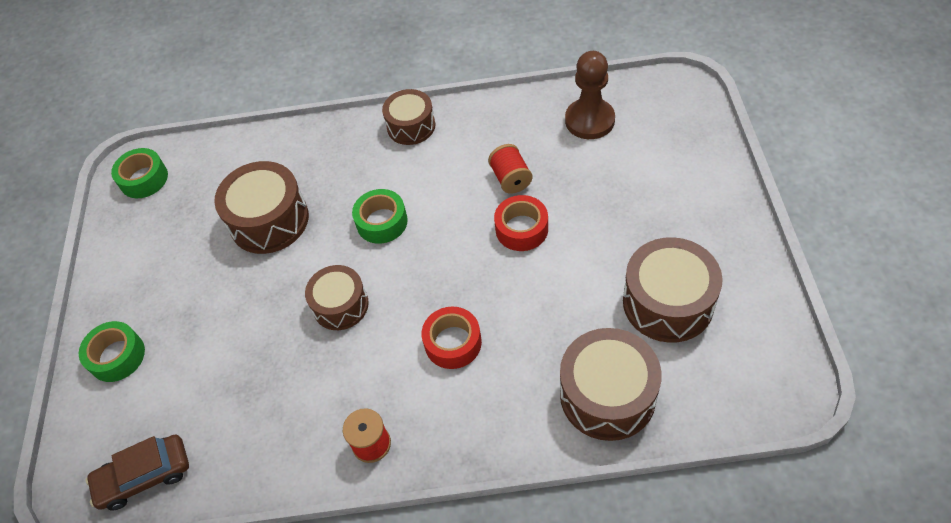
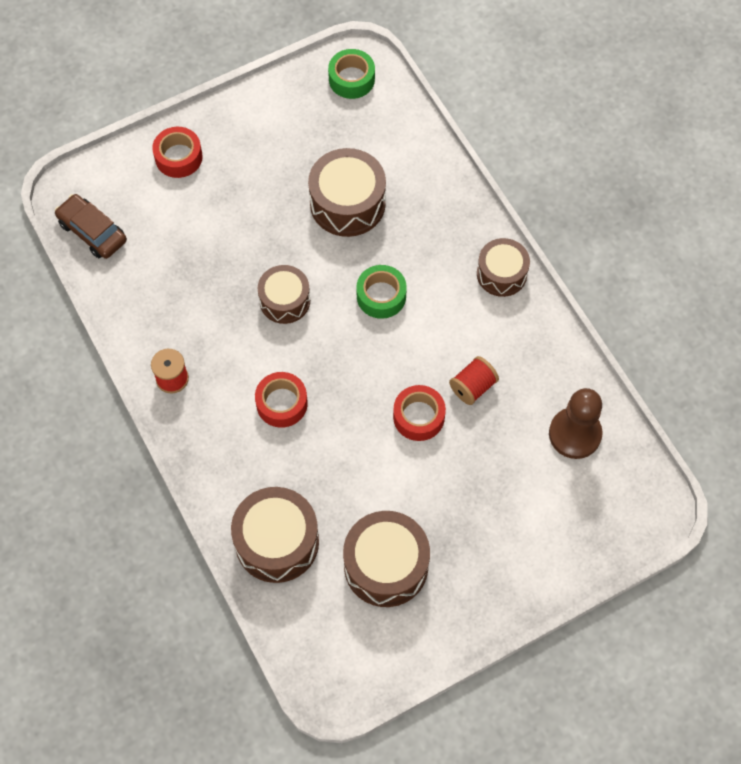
camera: 60 degrees right, 10 degrees up
green tape [79,321,145,382] -> red tape [152,127,203,178]

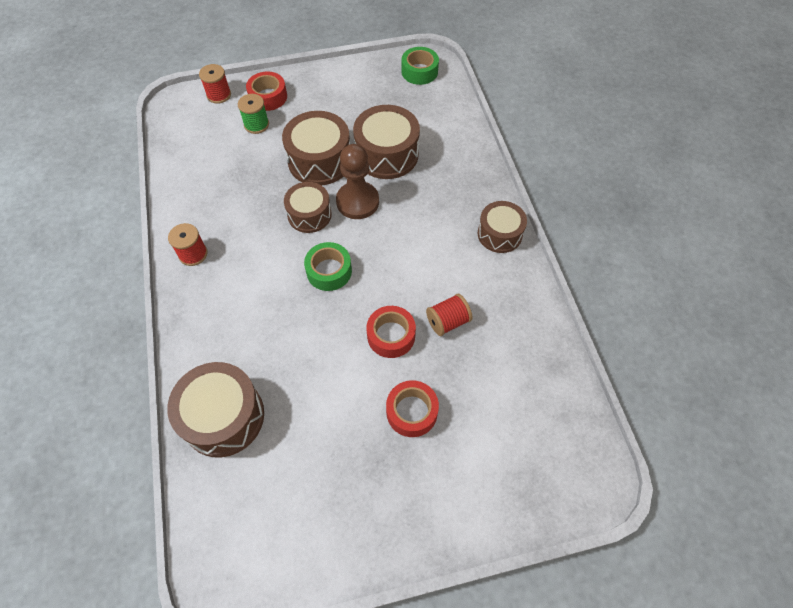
camera: 15 degrees right, 5 degrees down
brown car [55,194,127,259] -> none
red tape [255,372,308,428] -> red tape moved to [386,380,439,437]
brown drum [343,511,430,607] -> brown drum moved to [282,111,350,185]
green tape [356,265,407,319] -> green tape moved to [304,242,352,291]
brown pawn [549,388,603,459] -> brown pawn moved to [336,144,379,219]
none -> red spool [199,64,231,104]
none -> green spool [238,94,269,134]

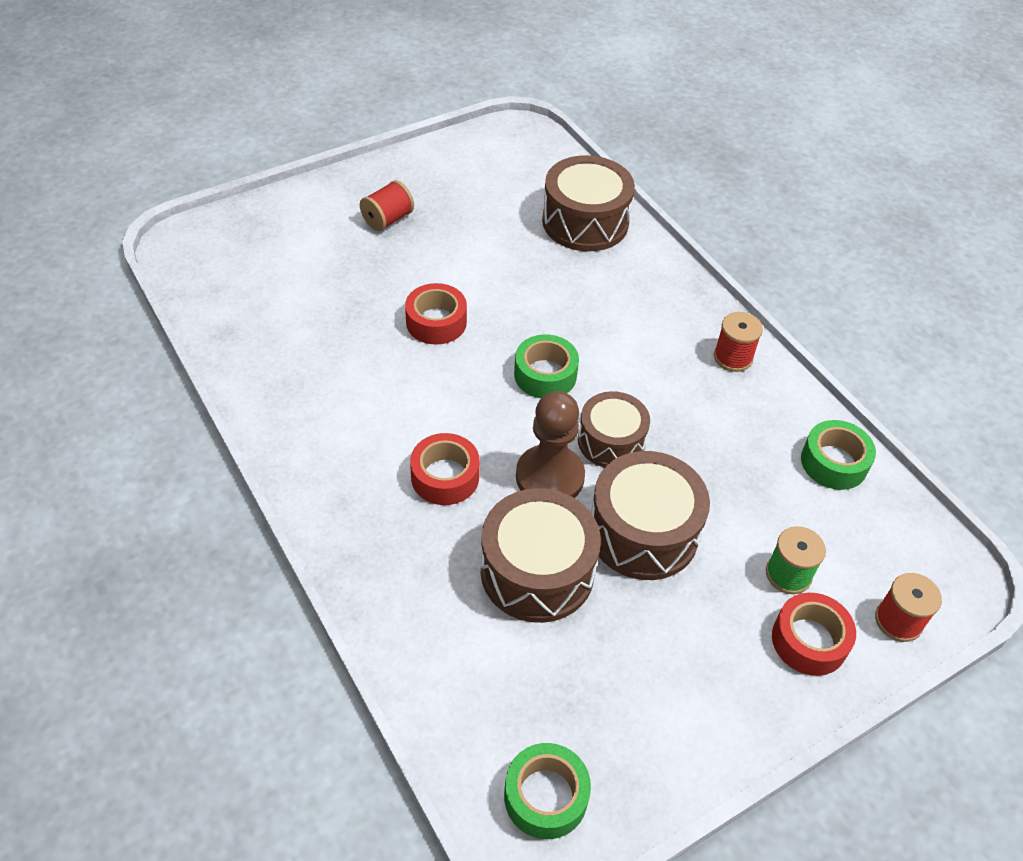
camera: 160 degrees right, 10 degrees down
red tape [386,380,439,437] -> red tape moved to [410,433,480,505]
red spool [426,294,472,336] -> red spool moved to [360,180,414,231]
brown drum [478,201,527,253] -> none
none -> green tape [801,420,876,490]

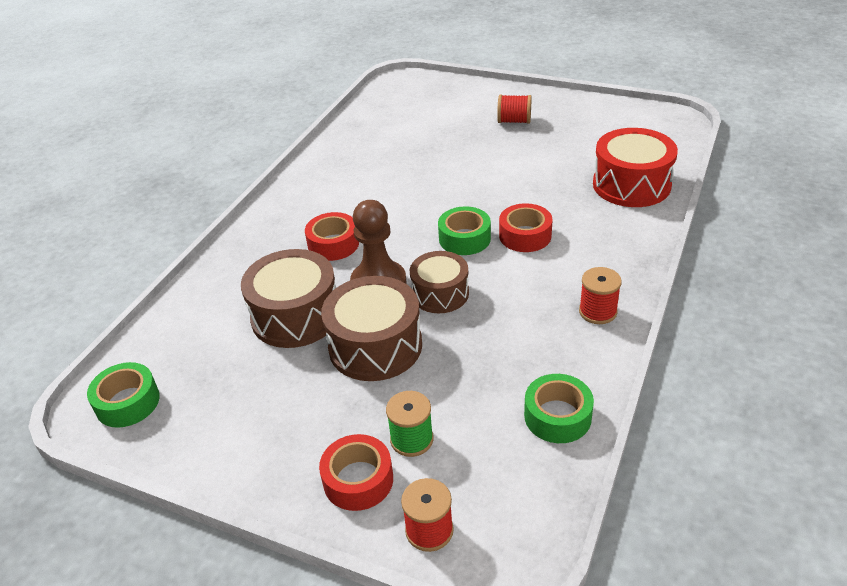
camera: 60 degrees right, 10 degrees down
red tape [405,283,467,345] -> red tape moved to [499,203,553,252]
brown drum [542,155,635,251] -> red drum [593,128,678,207]

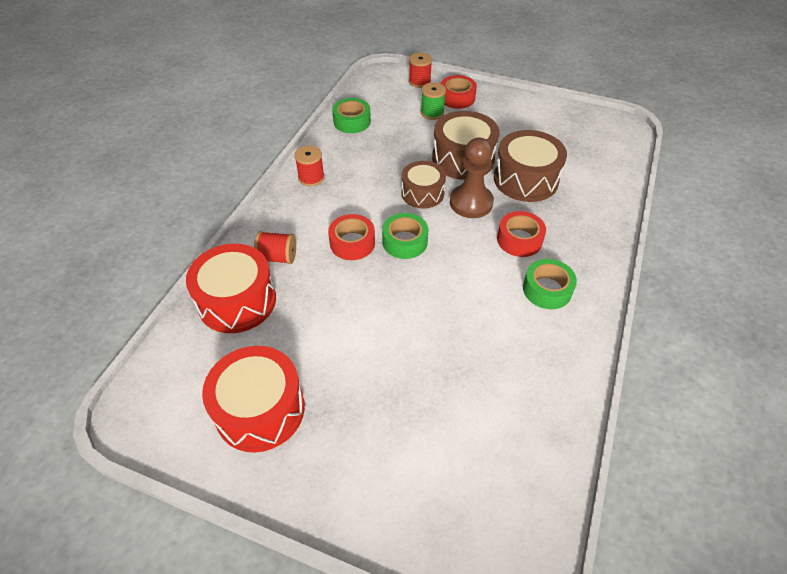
camera: 175 degrees right, 10 degrees up
green tape [87,362,160,428] -> green tape moved to [523,259,577,309]
red spool [497,95,531,124] -> red spool moved to [254,231,296,264]
none -> red drum [202,346,305,453]

